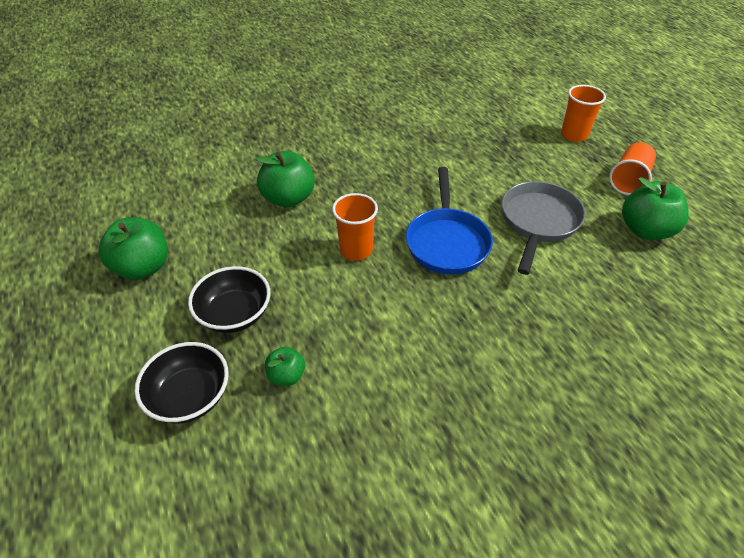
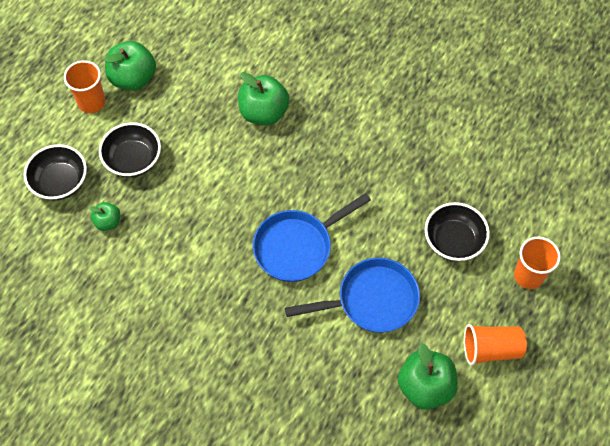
camera: 55 degrees right, 15 degrees up
orange cup [332,193,378,261] -> orange cup moved to [64,60,105,113]
grey pan [502,181,586,275] -> blue pan [285,258,420,333]
none -> black bowl [425,202,490,261]

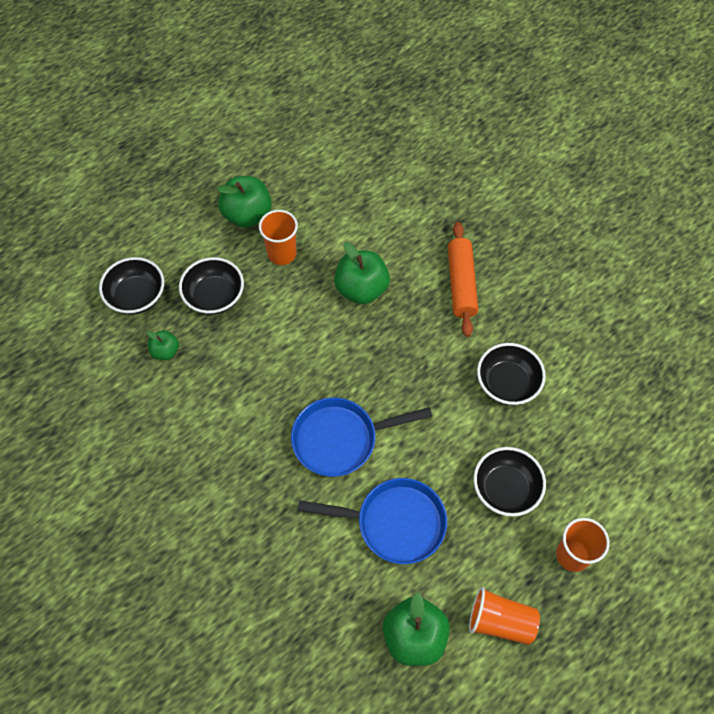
camera: 20 degrees right, 0 degrees up
orange cup [64,60,105,113] -> orange cup moved to [259,210,298,265]
none -> orange rolling pin [448,222,478,337]
none -> black bowl [477,343,546,405]

